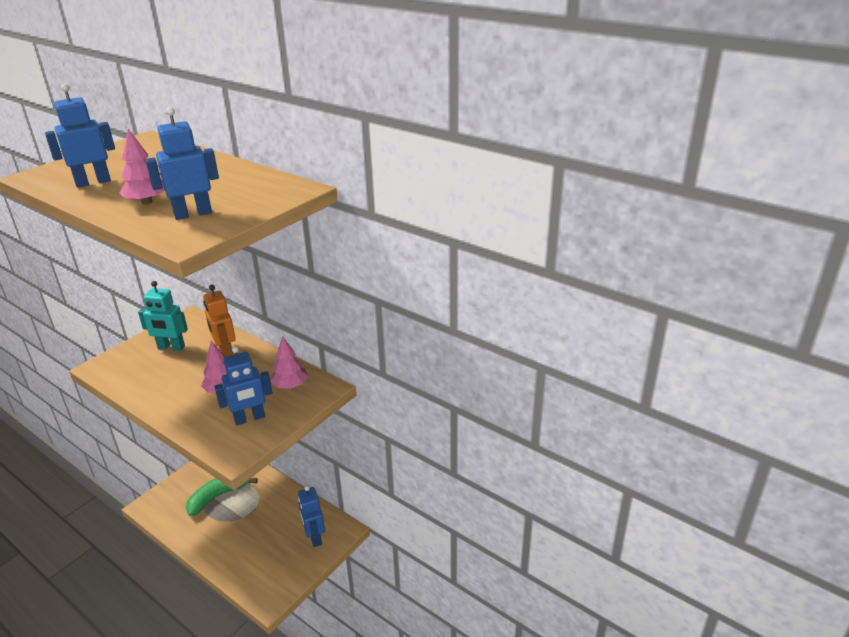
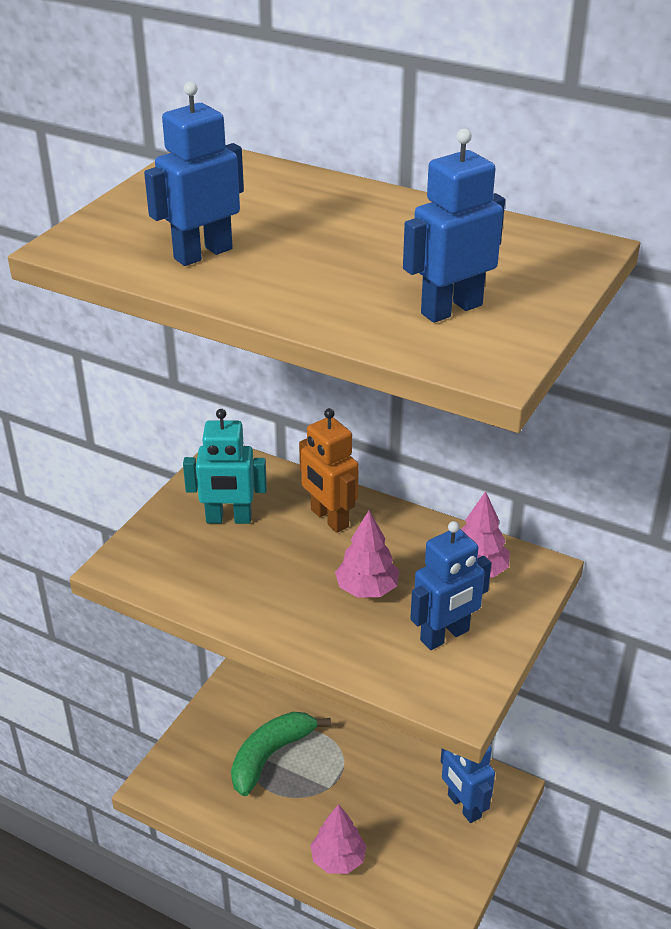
camera: 10 degrees left, 5 degrees up
pink tree [119,129,165,204] -> pink tree moved to [310,804,367,874]

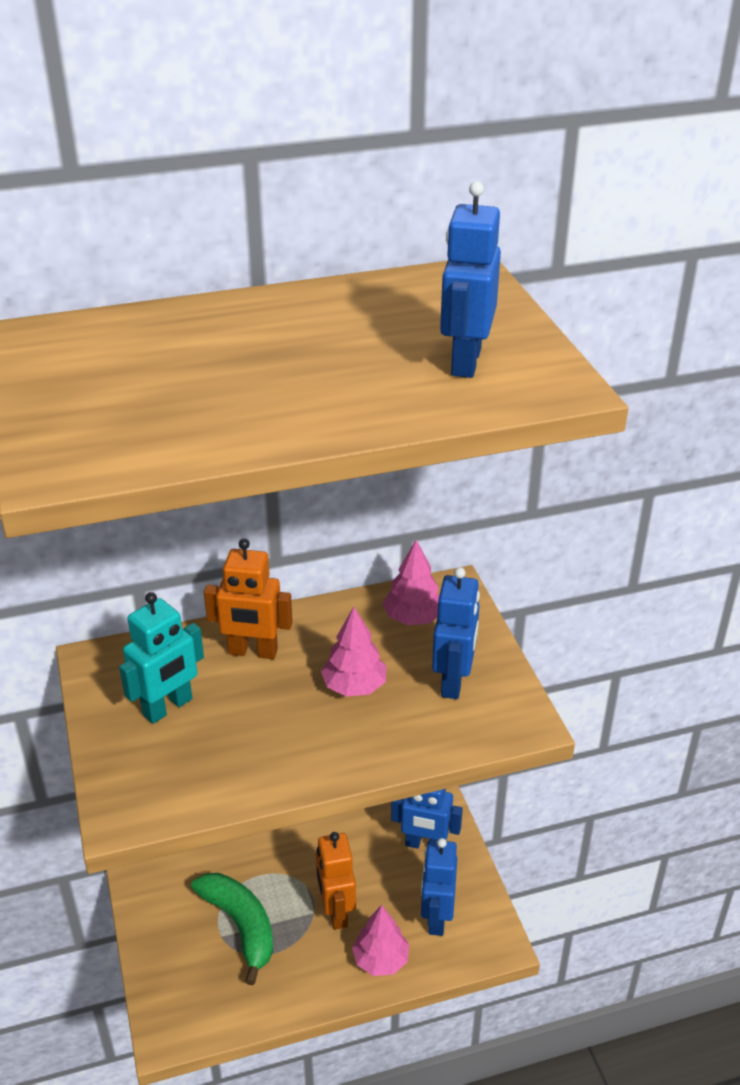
camera: 45 degrees left, 0 degrees up
blue robot [144,81,244,266] -> blue robot moved to [421,838,457,936]
green banana [231,712,331,796] -> green banana turned 150 degrees clockwise [191,873,273,985]
none -> orange robot [316,832,356,930]

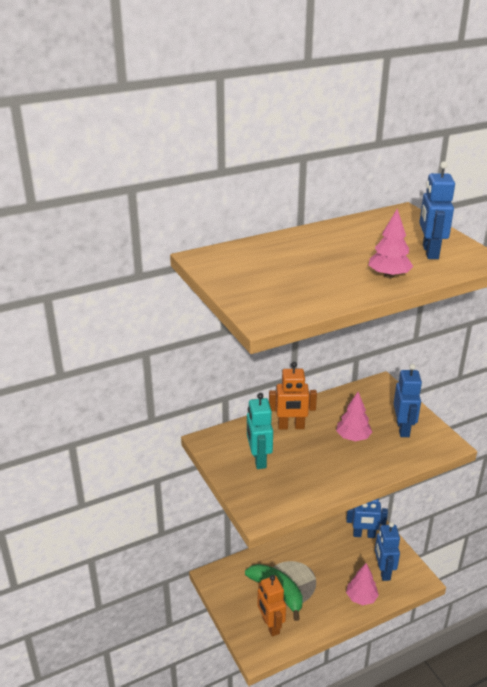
camera: 10 degrees left, 5 degrees down
turquoise robot [119,592,204,724] -> turquoise robot turned 135 degrees clockwise [247,393,273,469]
orange robot [316,832,356,930] -> orange robot moved to [257,575,286,637]
pink tree [383,540,439,625] -> pink tree moved to [368,209,414,278]

